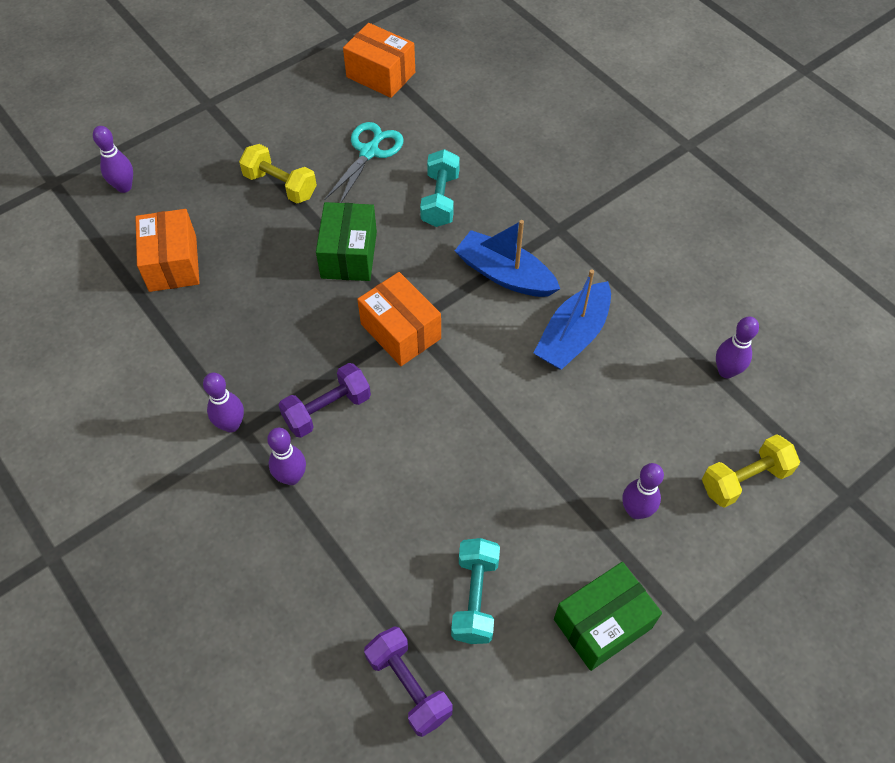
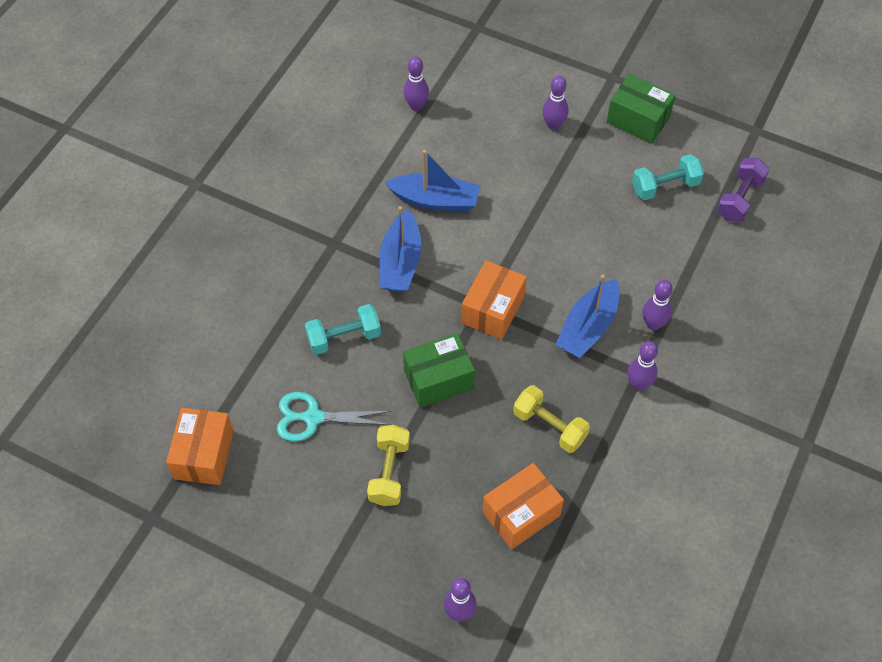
camera: 115 degrees left, 0 degrees up
purple dumbbell [278,363,371,438] -> blue boat [555,274,620,358]
yellow dumbbell [702,434,800,508] -> yellow dumbbell moved to [513,385,590,453]

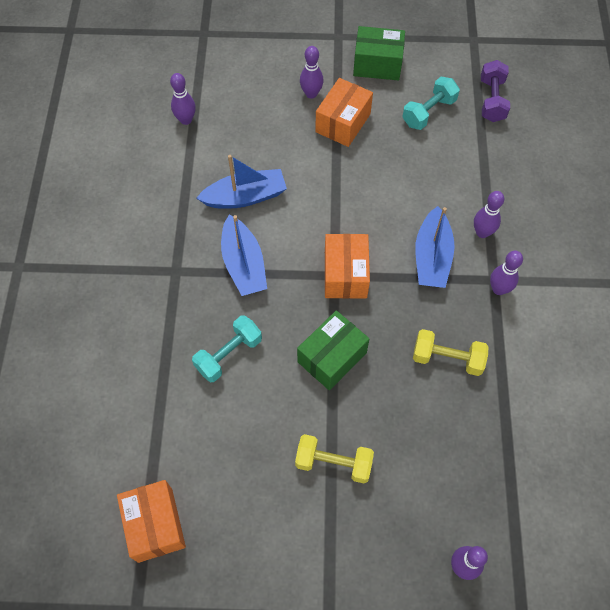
camera: 25 degrees left, 5 degrees up
turquoise scissors [277,392,392,442] -> none
yellow dumbbell [367,425,410,506] -> yellow dumbbell turned 60 degrees counterclockwise [295,434,374,484]
orange box [483,463,564,549] -> orange box moved to [315,78,373,147]

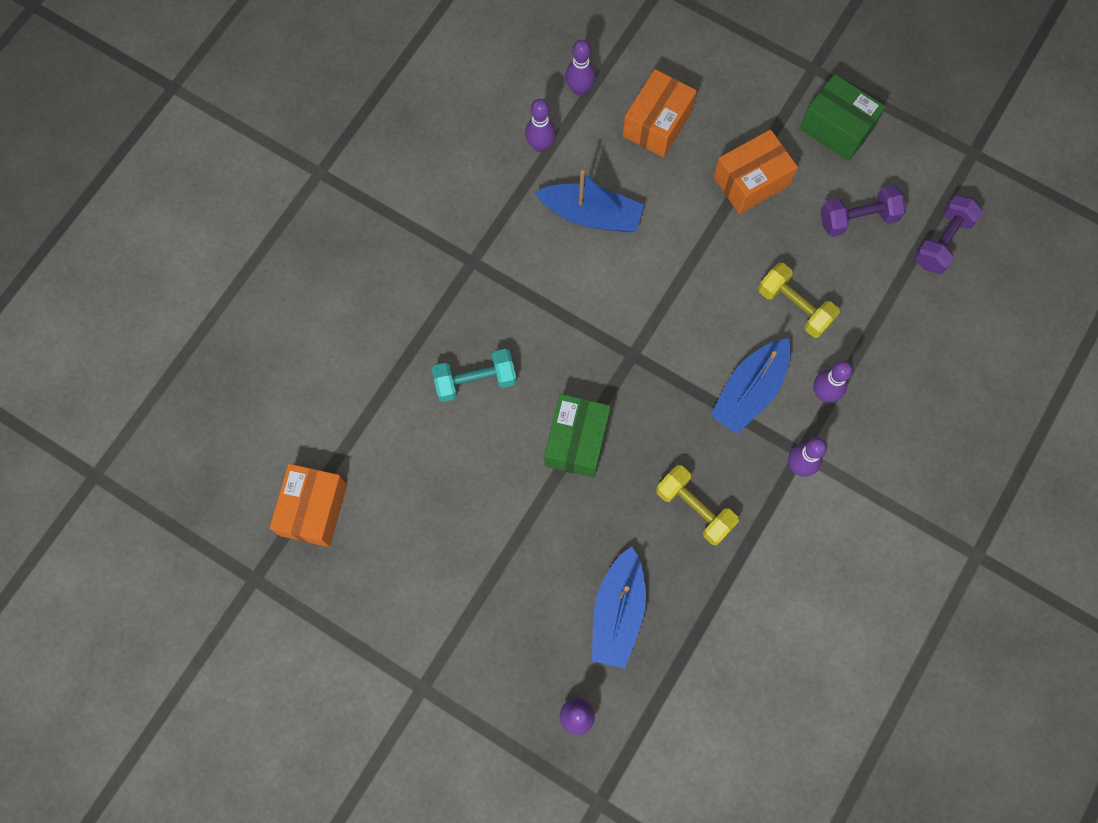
camera: 30 degrees right, 10 degrees up
blue boat [221,215,267,296] -> blue boat moved to [592,547,646,668]
yellow dumbbell [295,434,374,484] -> yellow dumbbell moved to [758,263,840,338]
green box [297,310,369,391] -> green box turned 60 degrees counterclockwise [544,394,611,478]
purple bowling pin [300,46,324,99] -> purple bowling pin moved to [525,99,556,152]
orange box [325,234,370,299] -> orange box moved to [622,69,697,157]
turquoise dumbbell [402,77,460,130] -> purple dumbbell [821,185,906,237]

